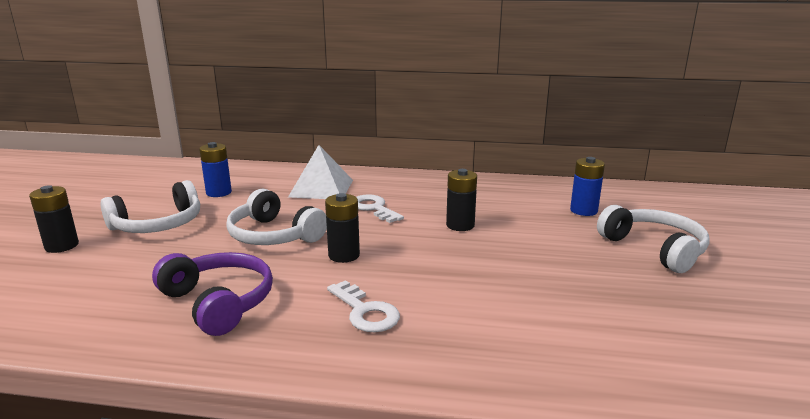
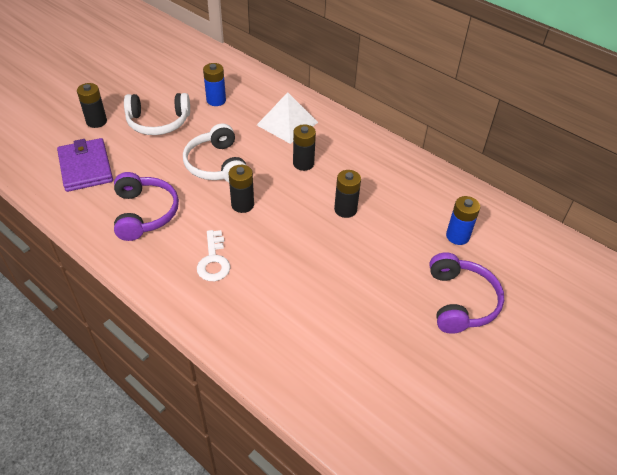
camera: 30 degrees right, 25 degrees up
white key [357,194,404,223] -> black battery [293,124,316,171]
white headphones [597,205,710,273] -> purple headphones [429,252,504,334]
none -> purple wallet [57,138,113,192]

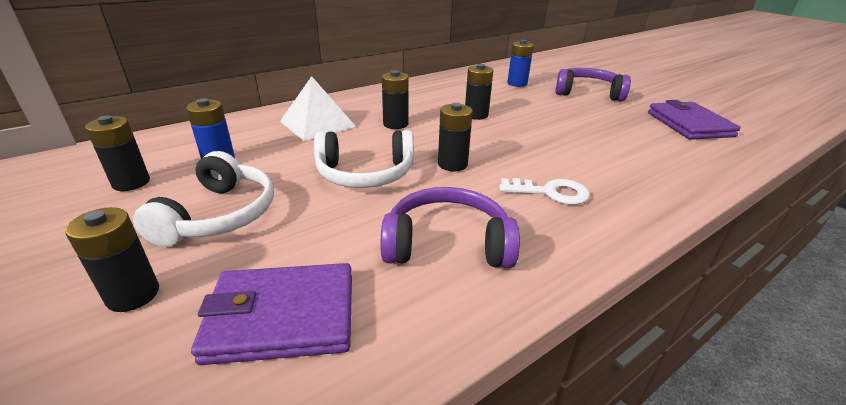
camera: 75 degrees left, 15 degrees down
none -> black battery [85,115,150,191]
none -> purple wallet [648,100,741,140]

